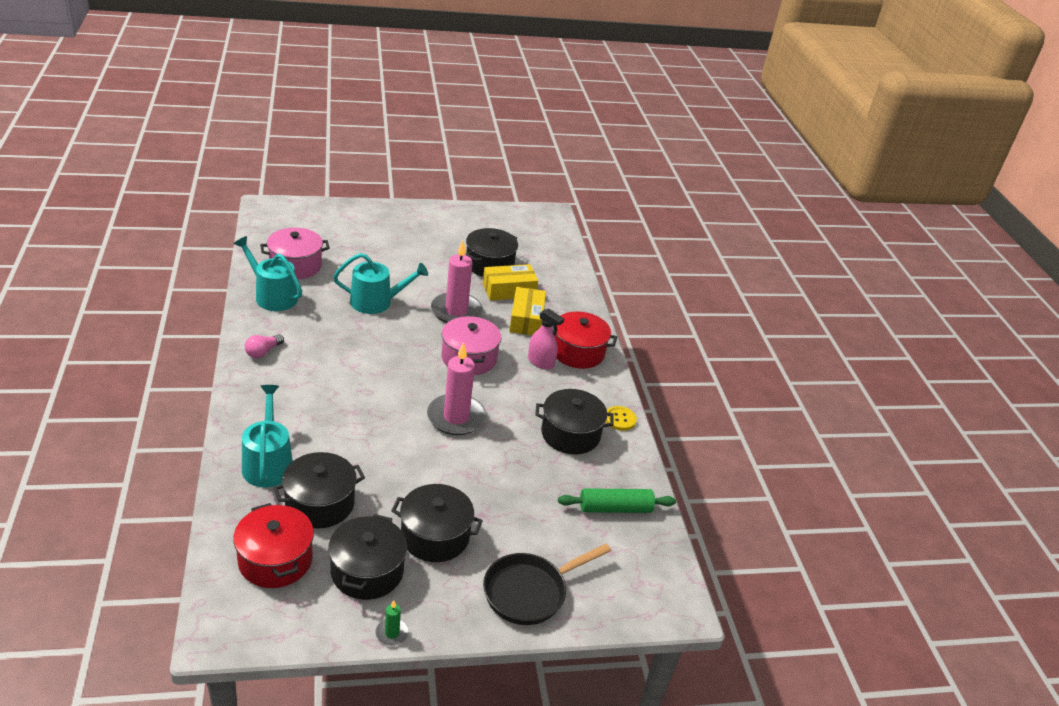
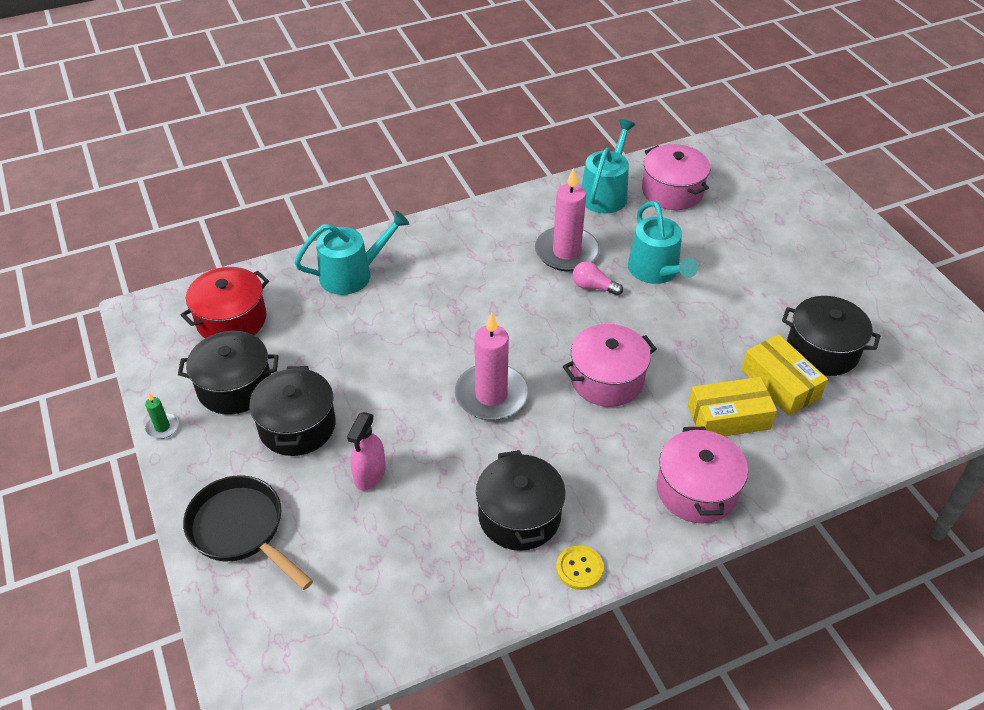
camera: 80 degrees right, 10 degrees up
pink light bulb [245,334,284,358] -> pink light bulb moved to [573,261,623,296]
black pot [273,452,365,528] -> none
pink candle [431,240,483,323] -> pink candle moved to [535,168,600,271]
pink spray bottle [528,308,564,370] -> pink spray bottle moved to [347,412,386,491]
red pot [552,311,617,369] -> pink pot [657,427,748,523]
green rolling pin [558,488,676,513] -> none

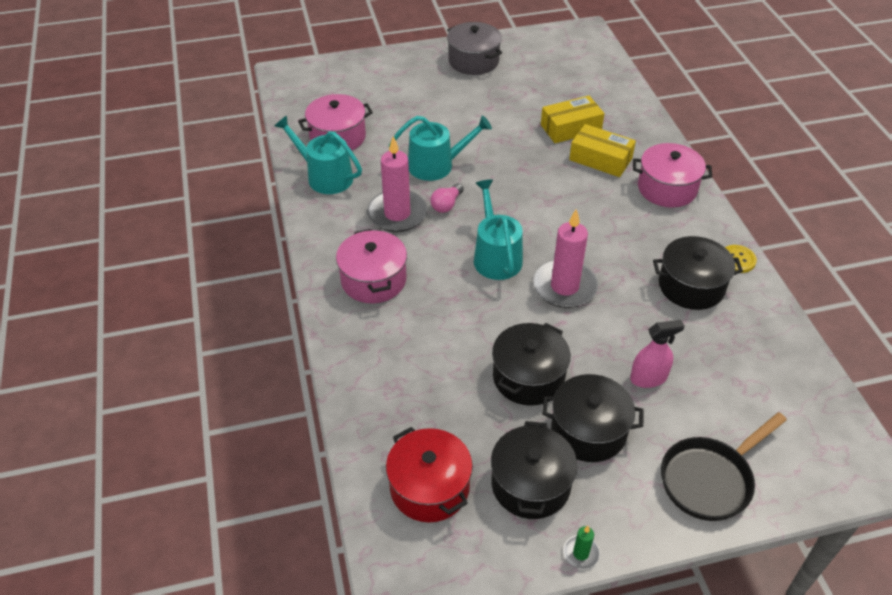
camera: 80 degrees left, 0 degrees up
turquoise watering can [294,211,409,295] -> turquoise watering can moved to [474,179,523,280]
pink spray bottle [347,412,386,491] -> pink spray bottle turned 45 degrees counterclockwise [630,320,685,388]
pink pot [563,324,657,407] -> pink pot moved to [336,229,407,303]
yellow box [688,377,777,436] -> yellow box turned 60 degrees counterclockwise [569,124,636,177]
black pot [782,296,880,376] -> black pot moved to [492,323,571,406]
none -> grey pot [447,22,502,75]

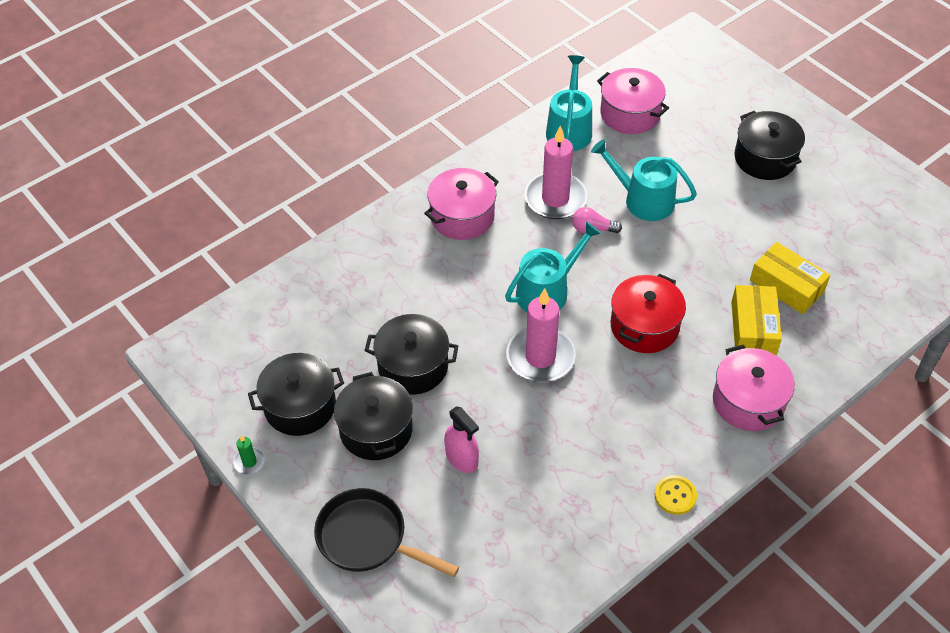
camera: 65 degrees right, 5 degrees up
red pot [386,427,473,522] -> red pot moved to [611,274,686,353]
turquoise watering can [389,116,492,181] -> turquoise watering can turned 150 degrees clockwise [591,139,697,221]
grey pot [447,22,502,75] -> none
black pot [653,236,743,310] -> black pot moved to [734,111,805,180]

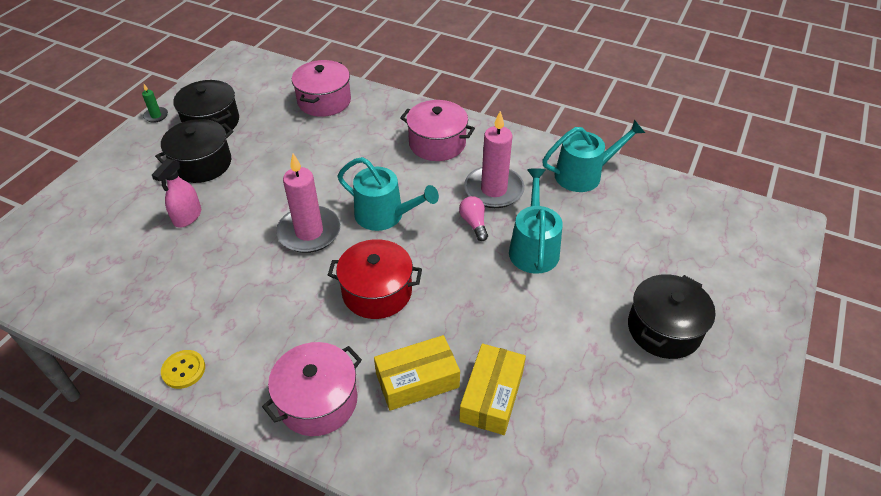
camera: 65 degrees right, 5 degrees down
black pan [314,488,459,577] -> none
black pot [365,314,458,395] -> none
pink pot [597,68,669,134] -> pink pot moved to [292,60,351,117]

